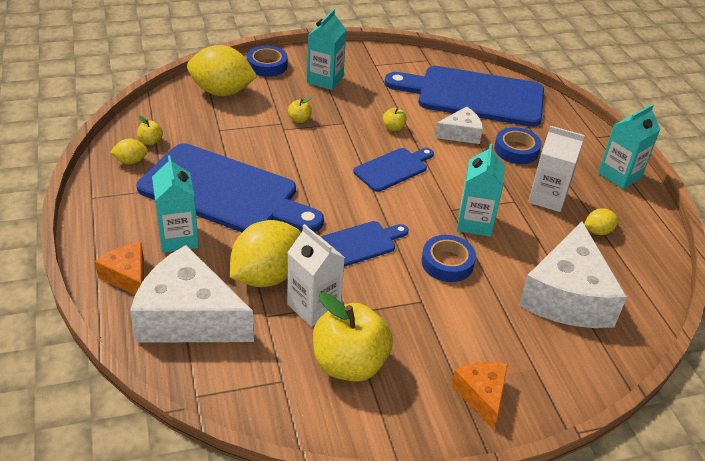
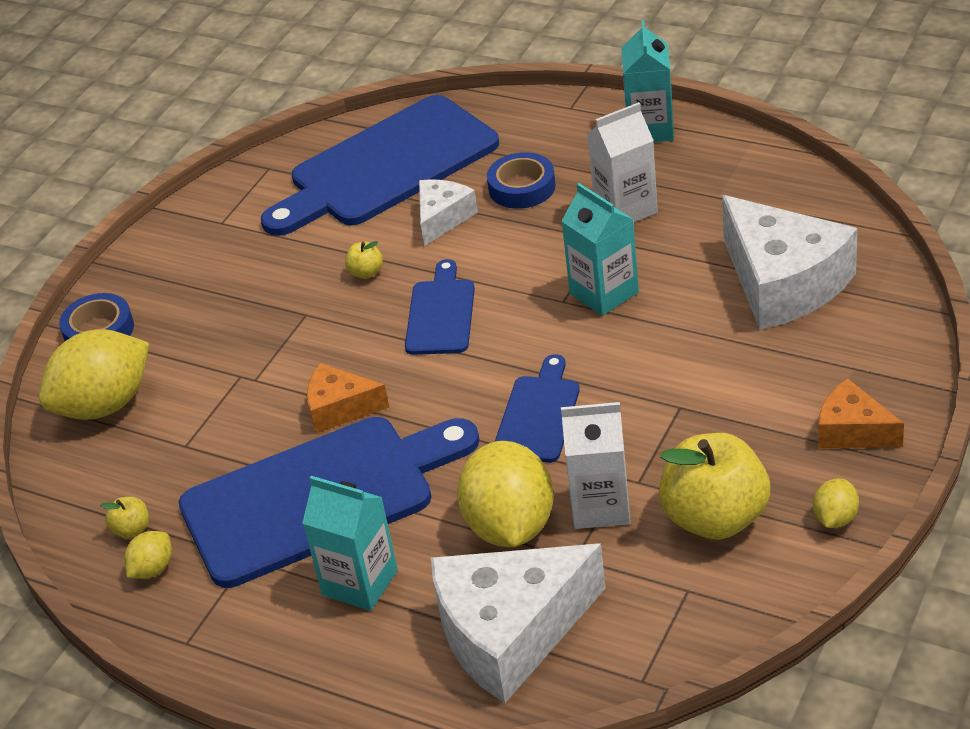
camera: 40 degrees left, 0 degrees up
orange cheese [95,243,144,295] -> orange cheese moved to [307,363,389,433]
yellow apple [288,97,312,123] -> none
turquoise carton [307,9,346,90] -> none
blue tape [421,235,476,282] -> none
yellow lemon [584,208,619,235] -> yellow lemon moved to [813,479,859,528]

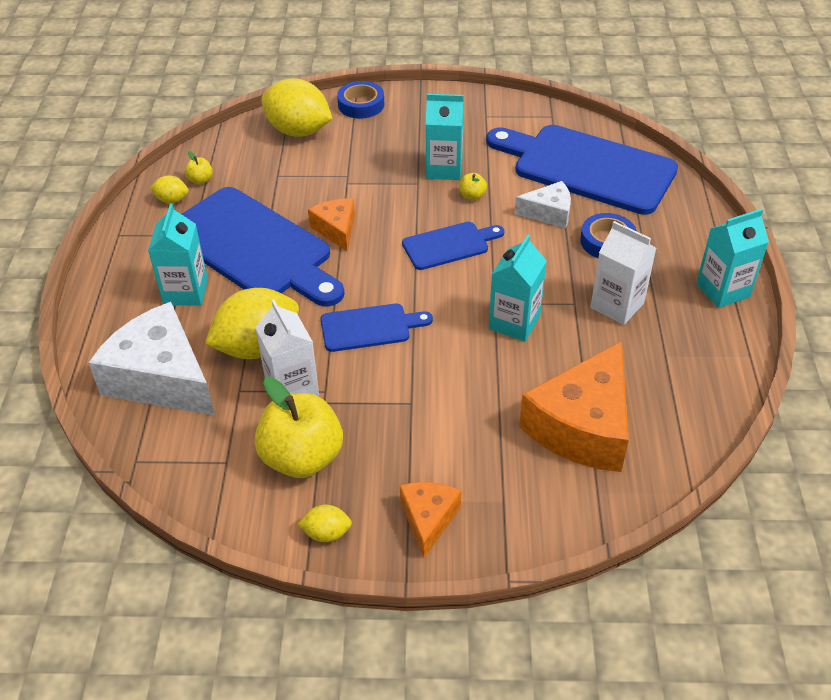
camera: 60 degrees right, 5 degrees up
white cheese [722,195,857,330] -> orange cheese [519,341,629,472]
none -> turquoise carton [426,94,464,180]

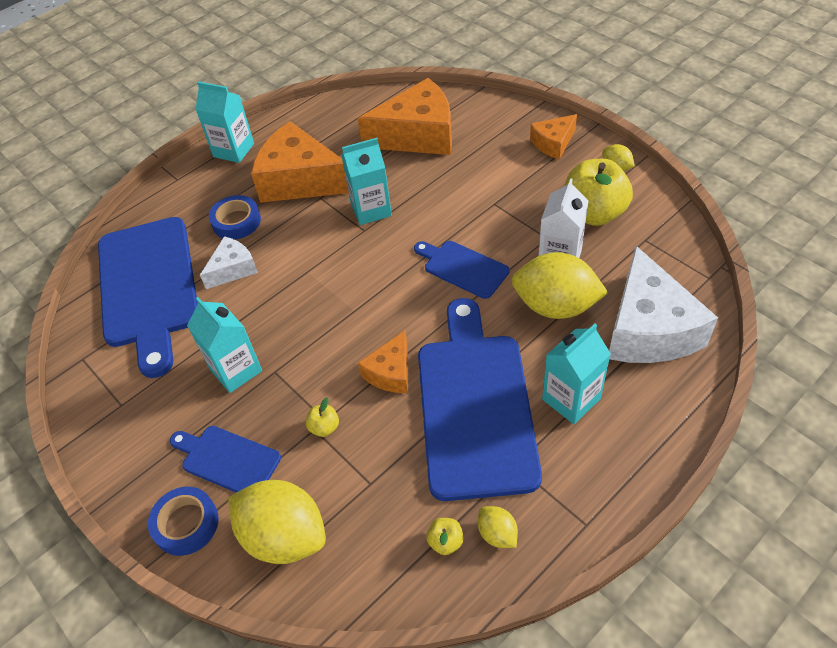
camera: 130 degrees left, 5 degrees up
yellow lemon [261,78,333,137] -> yellow lemon turned 45 degrees counterclockwise [228,480,326,564]
blue cutting board [402,222,504,270] -> blue cutting board moved to [170,426,281,493]
yellow apple [459,173,487,200] -> yellow apple moved to [306,397,339,437]
white cheese [515,181,571,228] -> white cheese turned 90 degrees clockwise [200,236,258,289]
white carton [590,221,656,325] -> orange cheese [251,121,349,203]

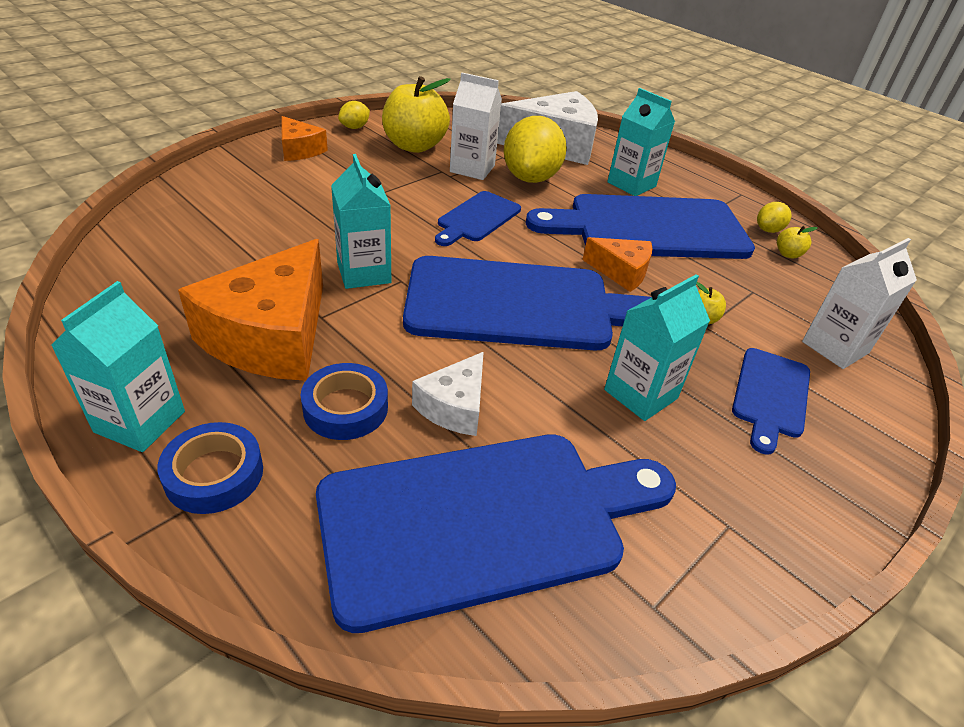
camera: 100 degrees left, 10 degrees down
blue tape [148,487,218,556] -> blue tape moved to [158,422,263,514]
white cheese [200,236,258,289] -> white cheese turned 105 degrees counterclockwise [412,352,484,436]
yellow lemon [228,480,326,564] -> white carton [802,238,917,369]
orange cheese [357,78,452,155] -> none
none -> blue cutting board [403,256,652,350]

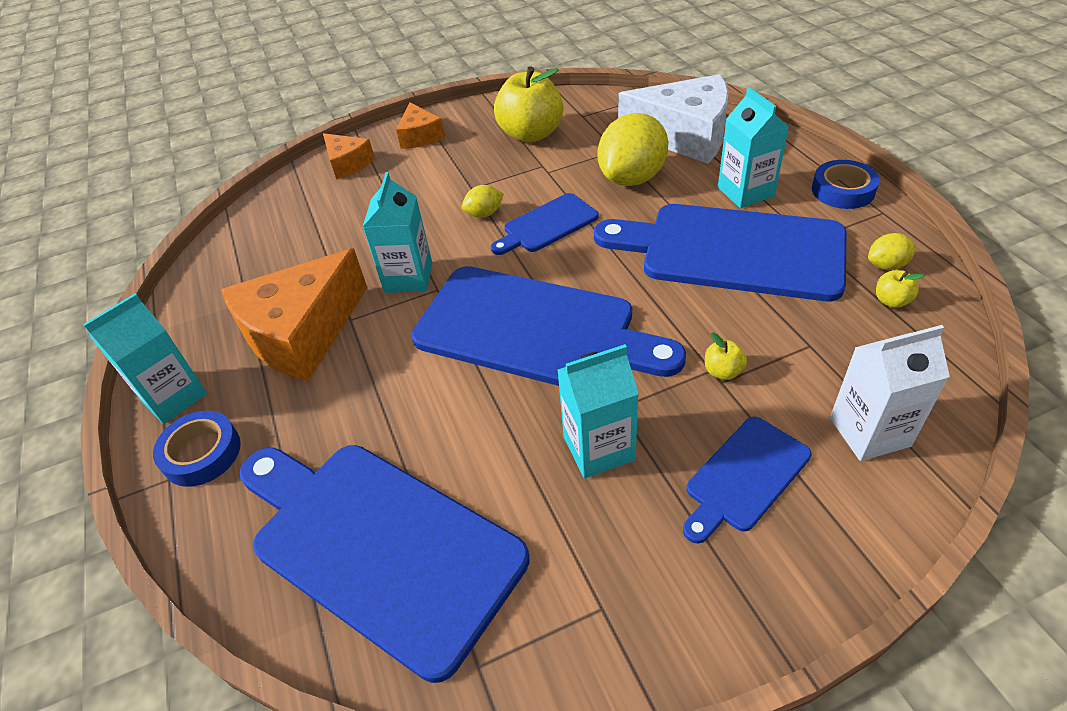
camera: 30 degrees right, 5 degrees up
blue tape [301,363,388,440] -> blue tape moved to [812,160,880,209]
blue cutting board [316,434,676,633] -> blue cutting board turned 150 degrees counterclockwise [239,445,529,683]
yellow lemon [338,101,370,129] -> yellow lemon moved to [462,185,504,218]
white cheese [412,352,484,436] -> none
white carton [450,73,502,180] -> none
orange cheese [582,237,652,292] -> orange cheese moved to [323,133,375,180]

